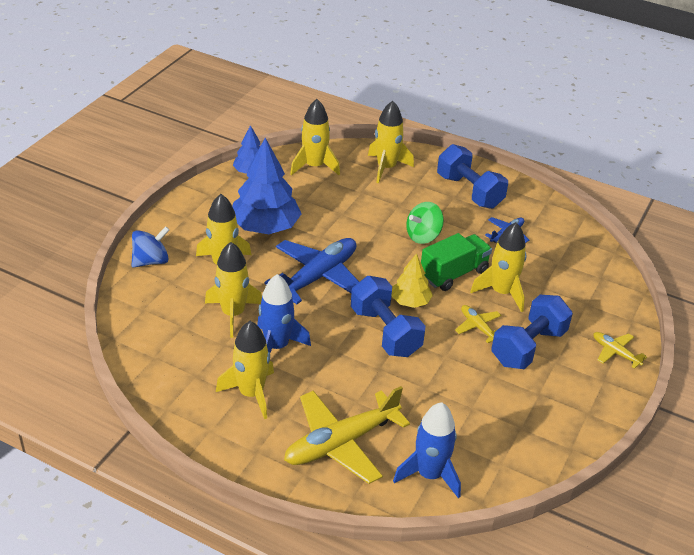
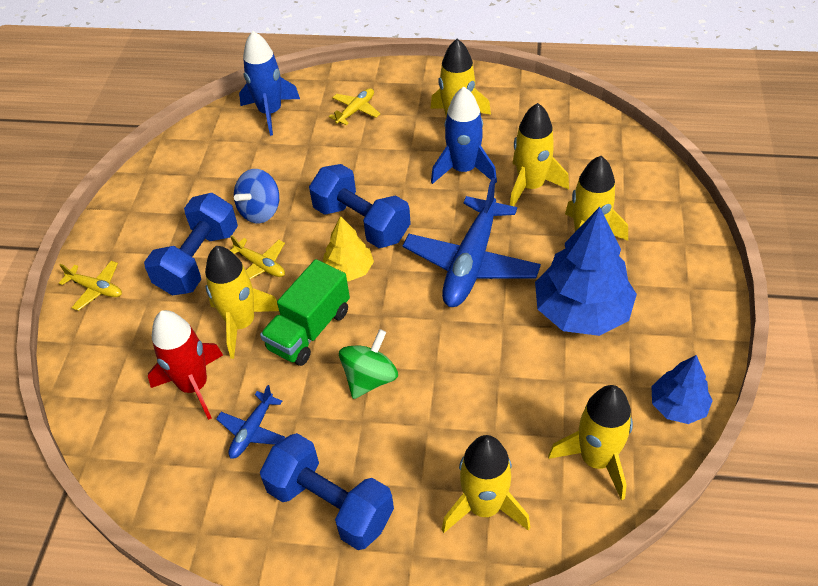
camera: 165 degrees right, 10 degrees up
blue spinning top [131,226,169,268] -> blue spinning top moved to [234,169,279,224]
yellow plane [284,386,410,484] -> yellow plane [329,88,380,125], size x0.48
none -> red rocket [148,310,223,420]

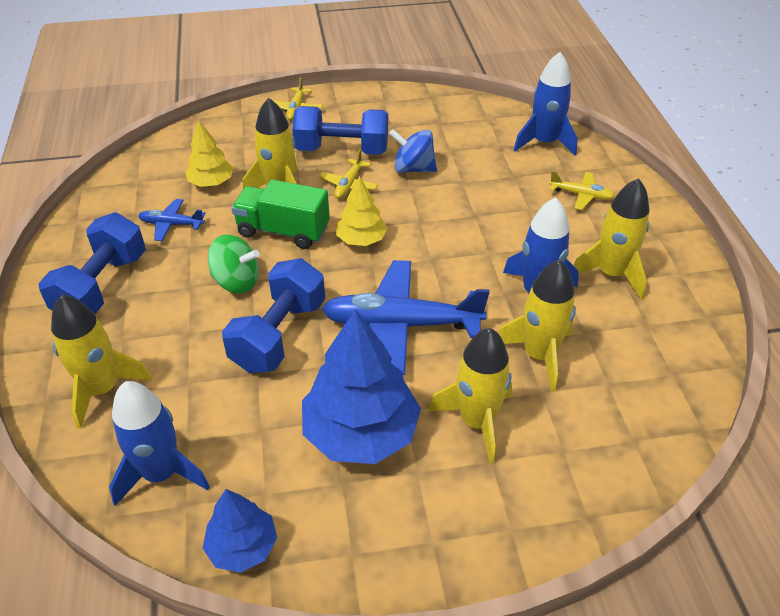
camera: 70 degrees right, 5 degrees down
red rocket [148,310,223,420] -> yellow tree [185,121,233,187]
blue dumbbell [309,164,411,248] -> blue dumbbell moved to [222,258,325,373]
yellow rocket [548,385,633,500] -> blue rocket [109,381,210,506]

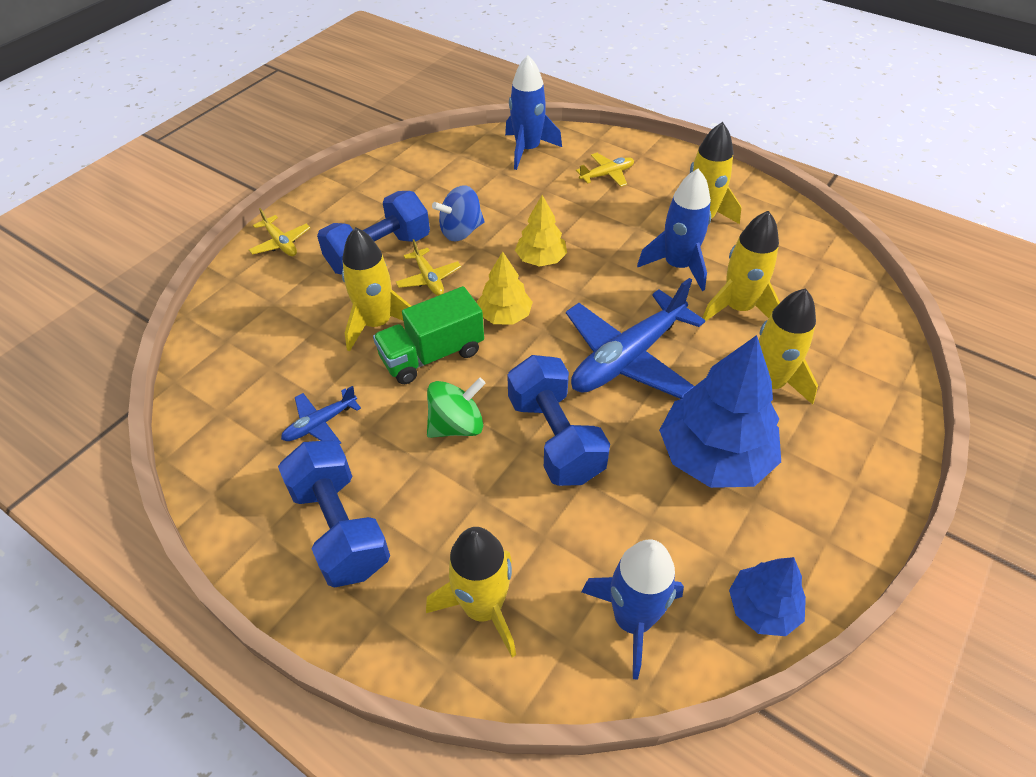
camera: 45 degrees left, 5 degrees up
yellow tree [185,121,233,187] -> yellow tree moved to [515,195,567,267]

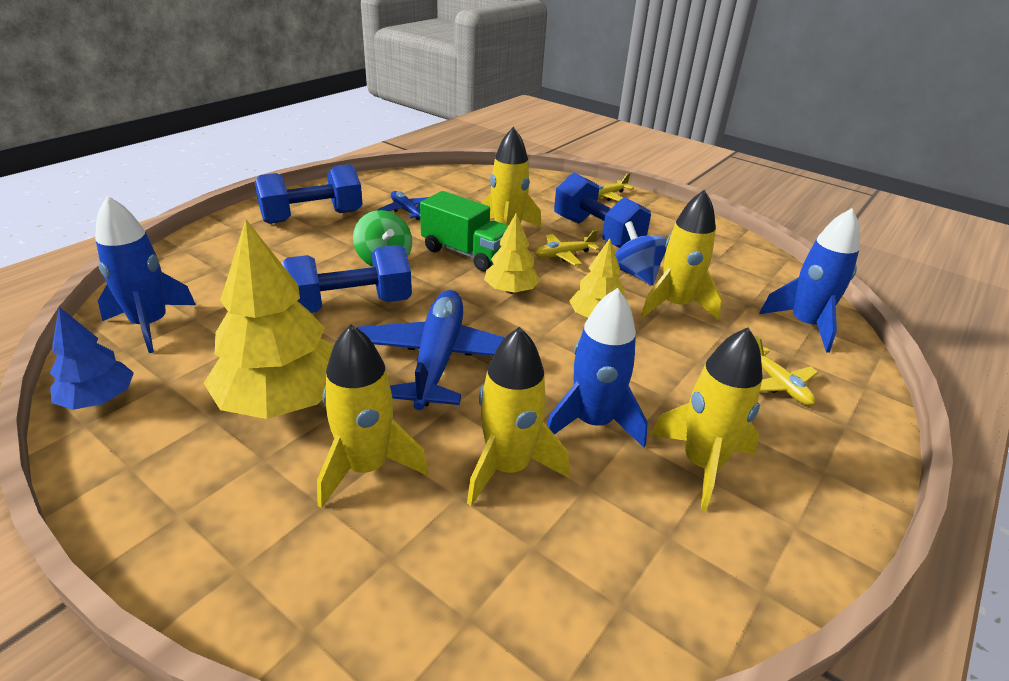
camera: 90 degrees right, 15 degrees down
green truck [373,286,484,384] -> green truck turned 150 degrees clockwise [420,191,508,271]
yellow rocket [426,527,516,657] -> yellow rocket moved to [641,189,722,320]
blue plane [566,278,705,399] -> blue plane turned 45 degrees clockwise [356,290,505,410]
blue tree [659,335,781,488] -> yellow tree [204,219,334,419]

